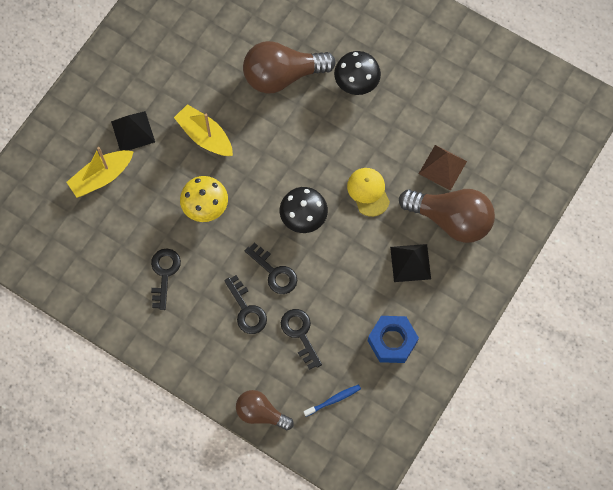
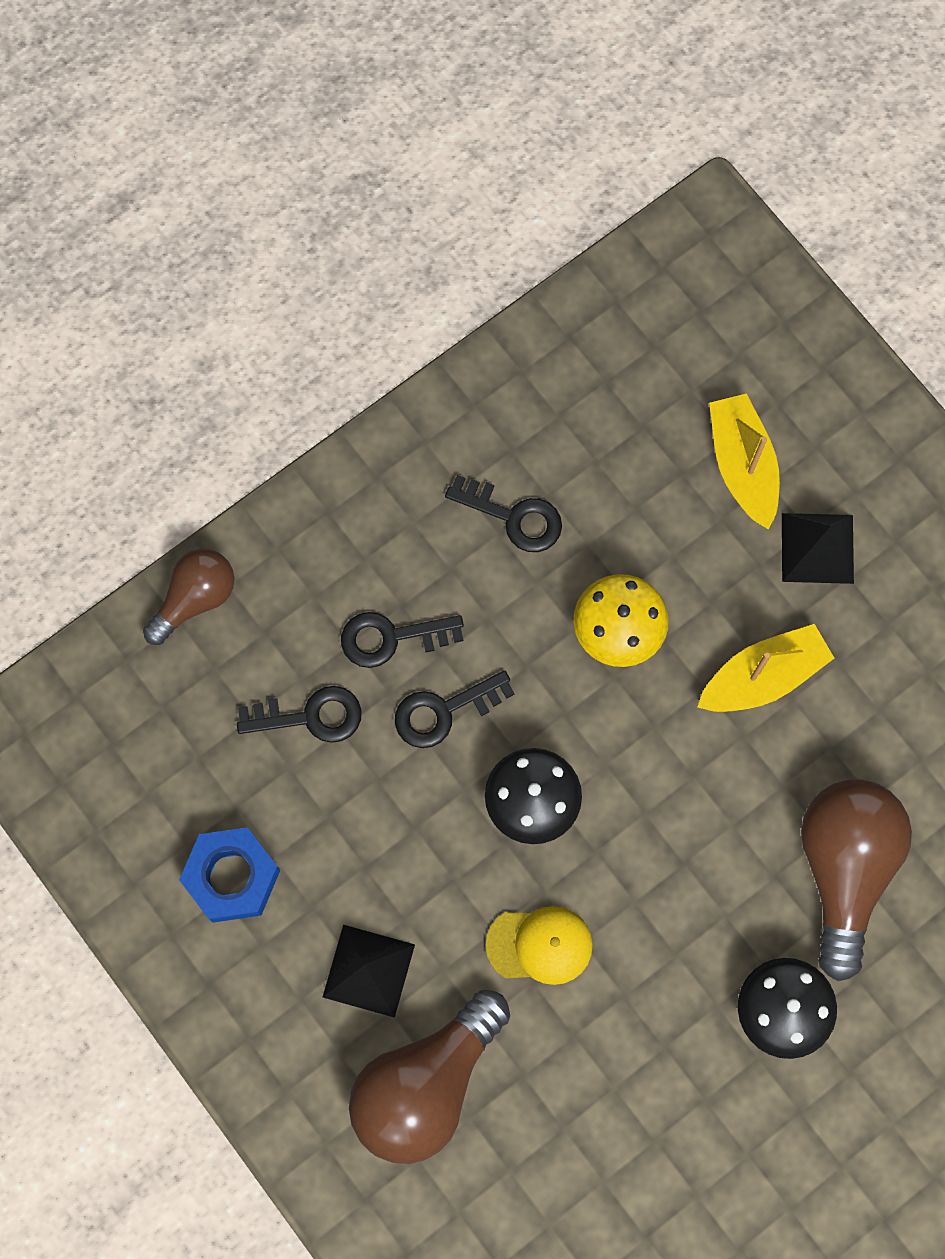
camera: 110 degrees right, 5 degrees up
blue toothbrush [304,384,361,417] -> none
brown pyramid [419,145,467,191] -> none

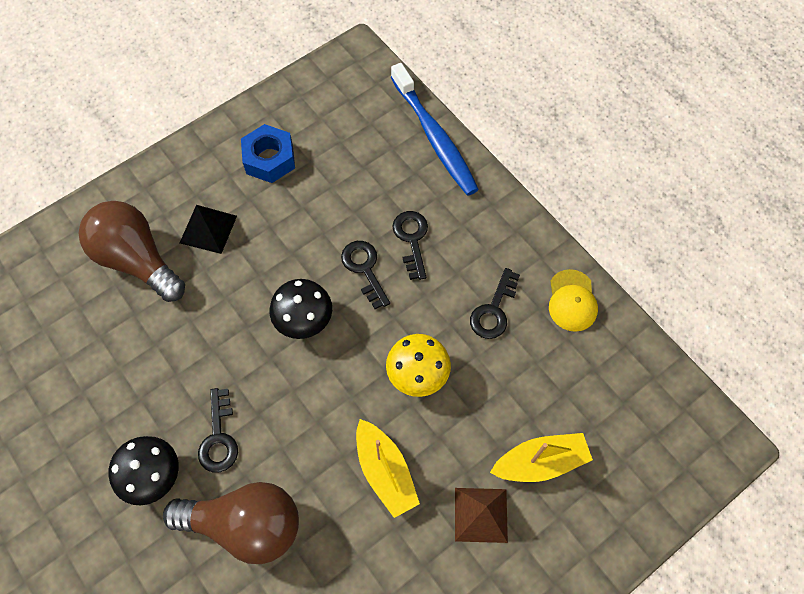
camera: 90 degrees right, 10 degrees down
brown light bulb [143,549,234,645] -> blue toothbrush [391,63,479,196]
black key [237,686,362,743] -> black key moved to [198,388,238,473]
yellow cap [485,906,593,985] -> yellow cap moved to [549,269,598,332]
black pyramid [782,513,854,584] -> brown pyramid [455,488,508,543]

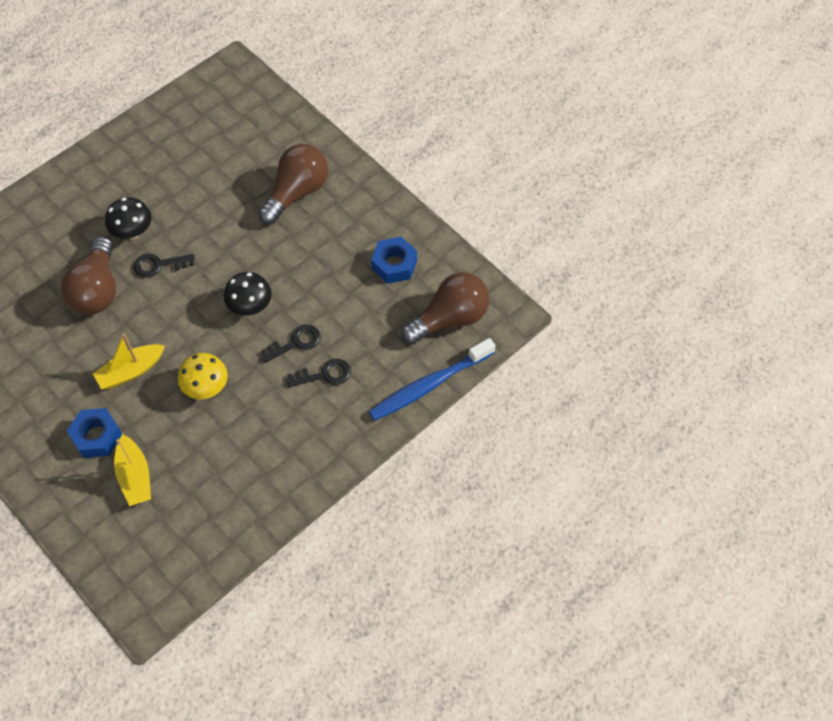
camera: 85 degrees right, 5 degrees down
black pyramid [180,205,237,254] -> none
brown pyramid [455,488,508,543] -> blue nut [67,408,122,458]
black key [470,268,520,339] -> none
yellow cap [549,269,598,332] -> none
none -> brown light bulb [401,272,490,345]

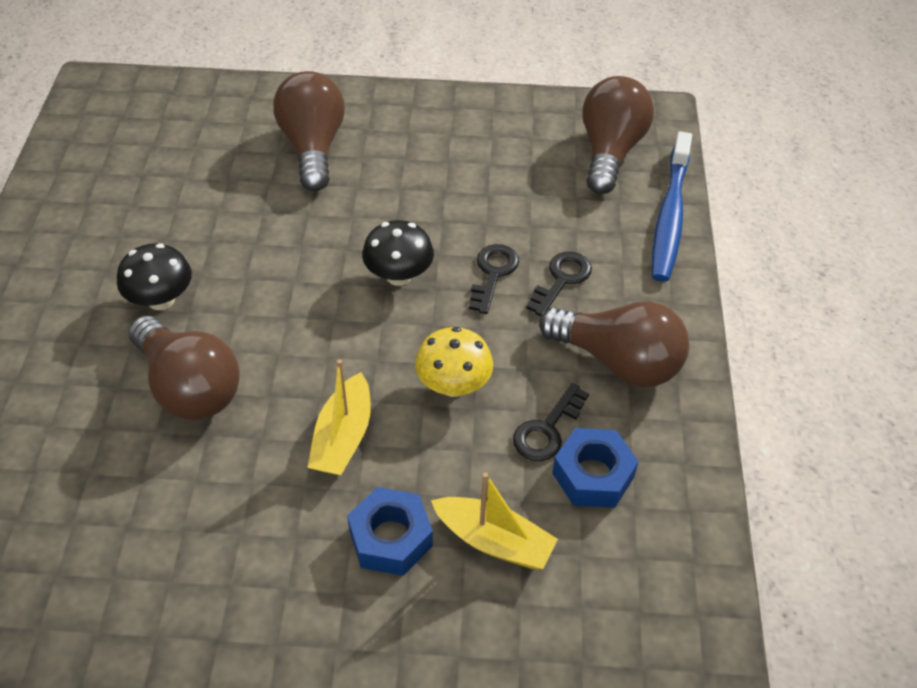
camera: 45 degrees left, 10 degrees down
black key [133,254,195,278] -> black key moved to [513,383,589,461]
blue nut [371,237,417,284] -> blue nut moved to [552,428,639,508]
none -> brown light bulb [539,301,689,387]

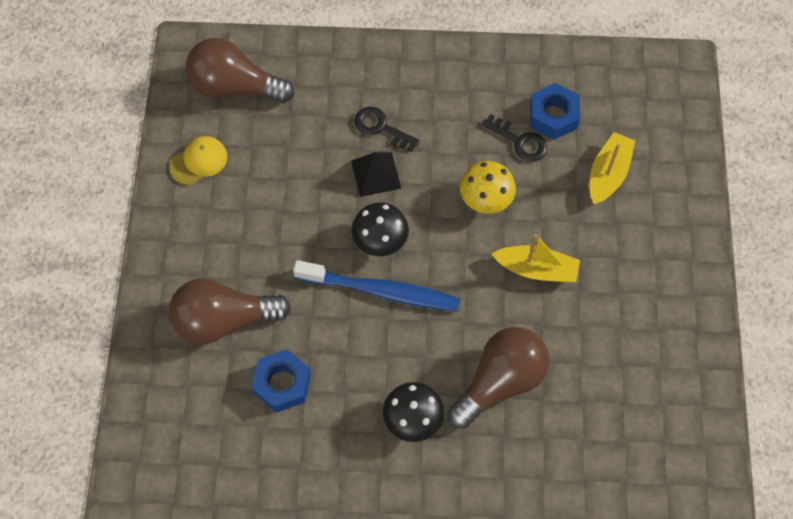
camera: 90 degrees left, 15 degrees up
blue nut [347,487,433,576] -> blue nut moved to [251,349,311,413]
black key [469,244,519,314] -> black pyramid [351,152,401,197]
brown light bulb [539,301,689,387] -> none
blue toothbrush [652,131,692,282] -> blue toothbrush moved to [293,260,460,312]
none -> yellow cap [169,136,227,185]

